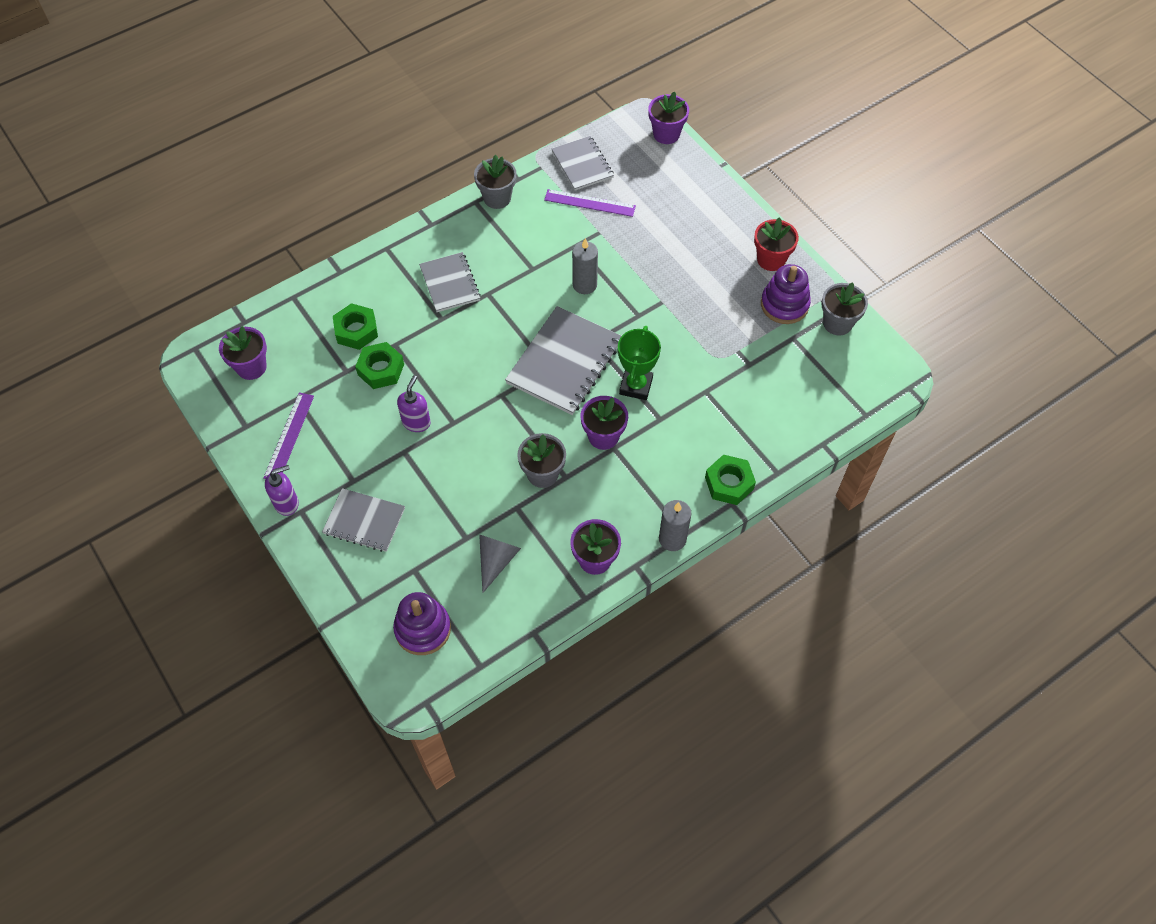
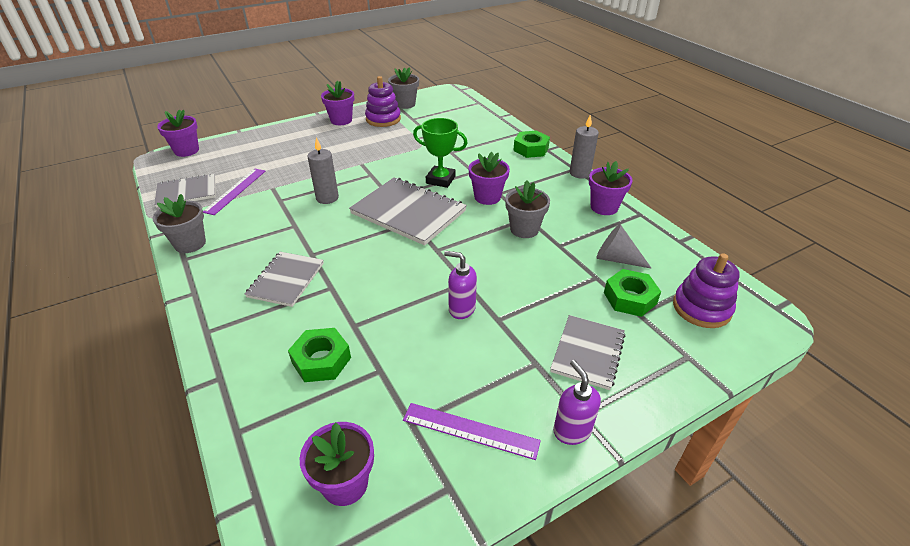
camera: 85 degrees left, 20 degrees down
green nut [355,342,404,389] -> green nut moved to [604,269,661,317]
grey notebook [419,252,481,312] -> grey notebook turned 60 degrees counterclockwise [245,252,324,307]
red flower pot [754,217,799,271] -> purple flower pot [321,81,354,125]

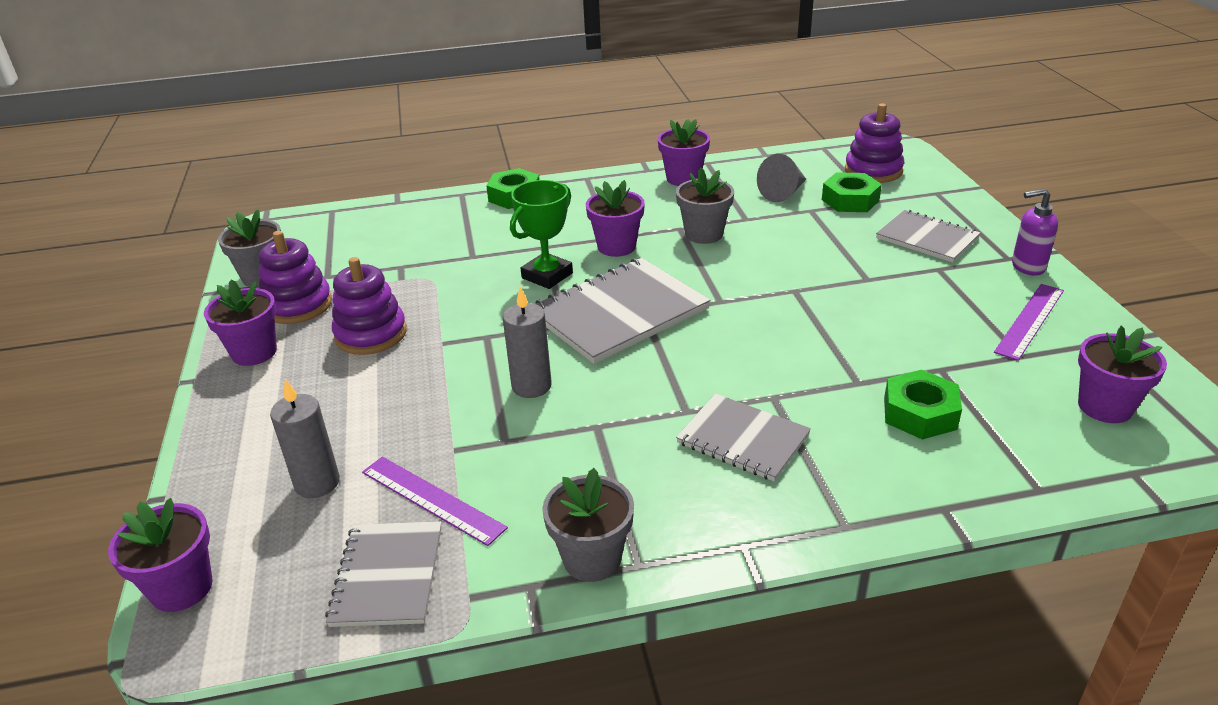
camera: 70 degrees left, 5 degrees down
purple soap dispenser [444,251,477,319] -> none
grey candle [570,115,599,179] -> grey candle moved to [270,379,340,498]
none -> purple stacking toy [332,257,407,355]

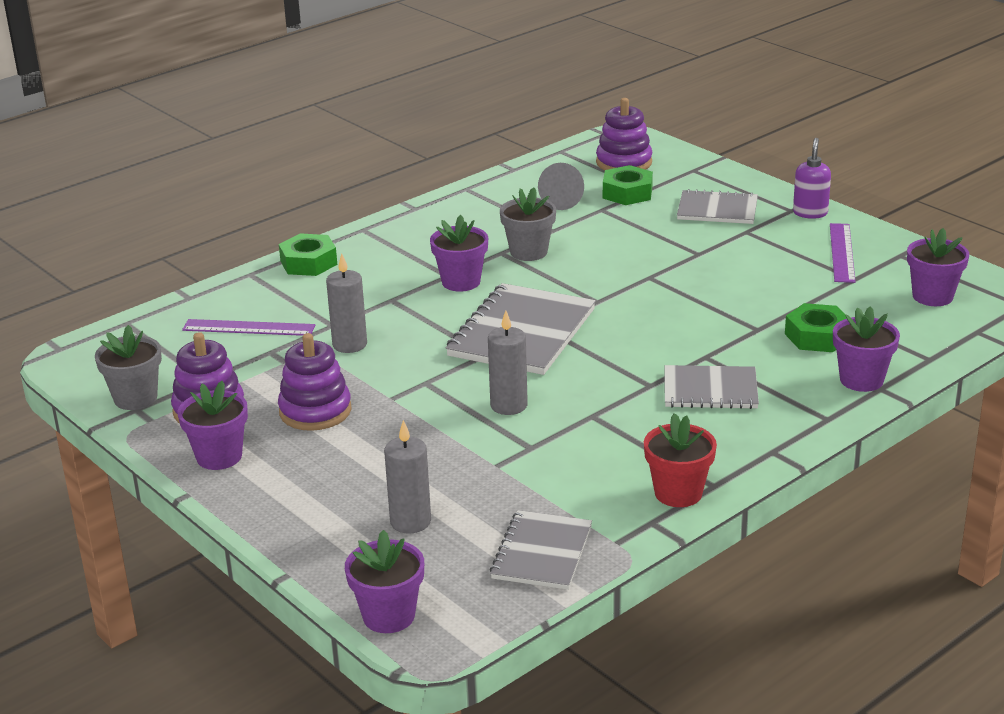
camera: 30 degrees left, 5 degrees down
grey notebook [325,521,442,627] -> grey notebook turned 45 degrees clockwise [490,510,592,590]
purple ruler [362,457,508,546] -> purple ruler moved to [182,319,315,336]
green trophy [510,180,573,289] -> none
grey flower pot [542,468,634,582] -> red flower pot [644,413,717,507]
purple flower pot [658,119,710,186] -> purple flower pot moved to [833,306,900,392]
purple soap dispenser [1012,188,1058,276] -> purple soap dispenser turned 135 degrees clockwise [793,138,831,219]
none -> grey candle [326,254,367,353]

